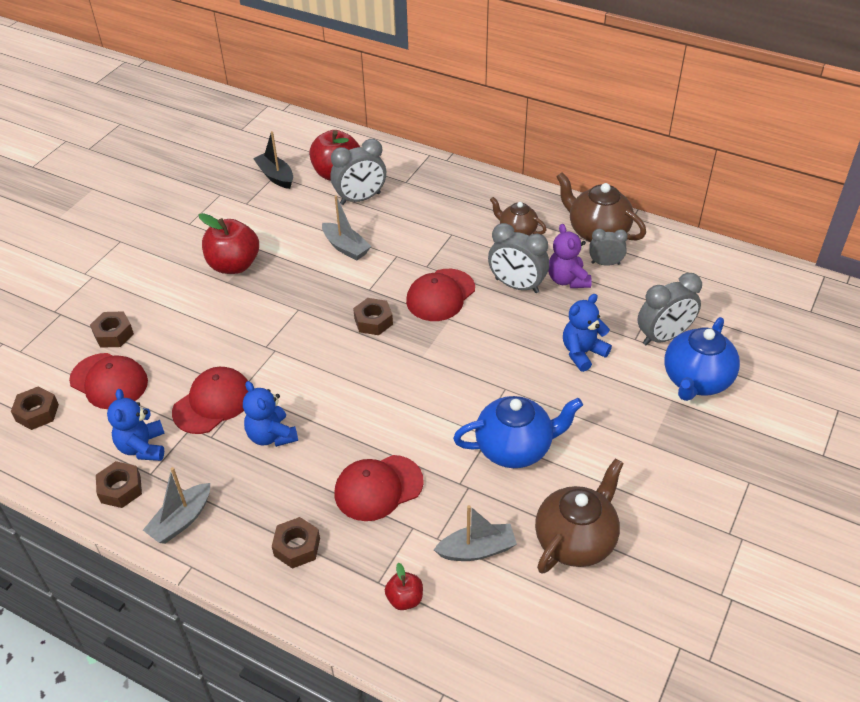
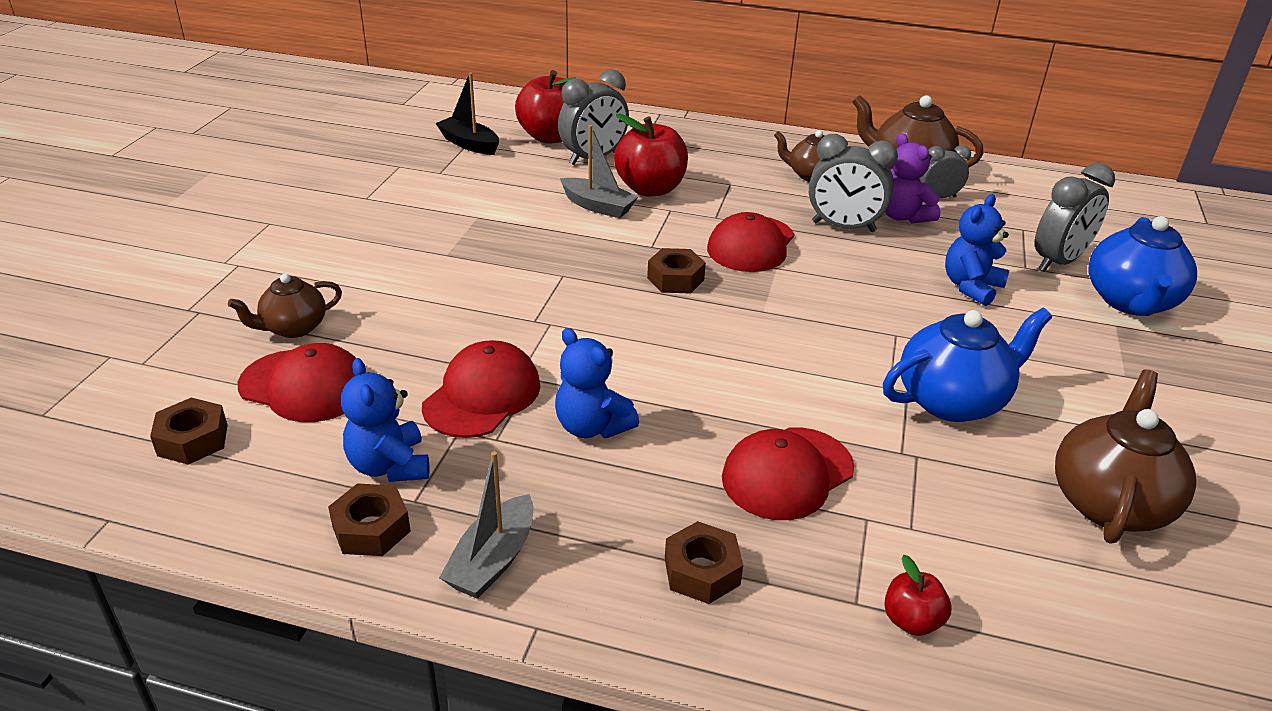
camera: 15 degrees left, 10 degrees down
brown nut [90,312,134,348] -> brown teapot [228,274,342,338]
red apple [199,213,259,274] -> red apple moved to [614,114,688,196]
grey boat [434,505,517,561] -> none

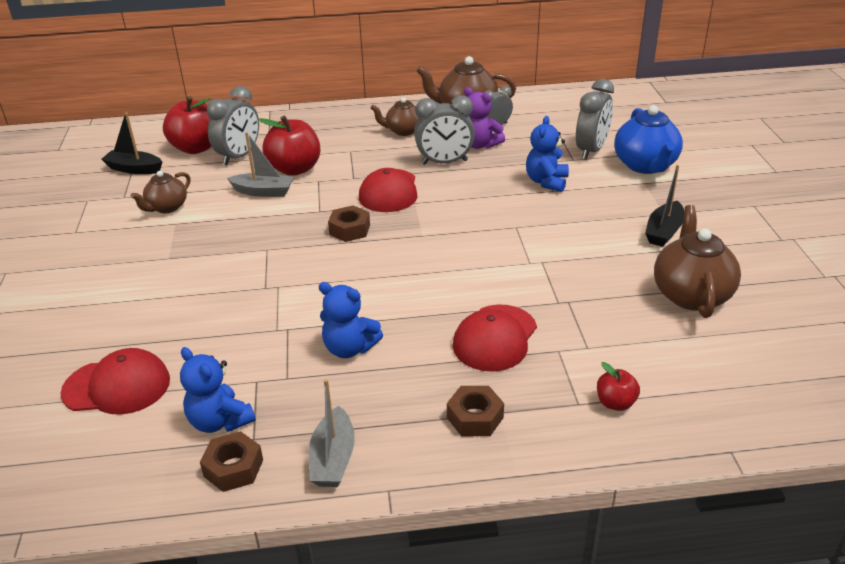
camera: 20 degrees left, 0 degrees up
brown nut [150,398,227,465] -> none
brown teapot [228,274,342,338] -> brown teapot moved to [131,171,190,213]
red cap [422,340,540,438] -> none
blue teapot [883,308,1052,422] -> none
none -> black boat [645,165,684,247]

